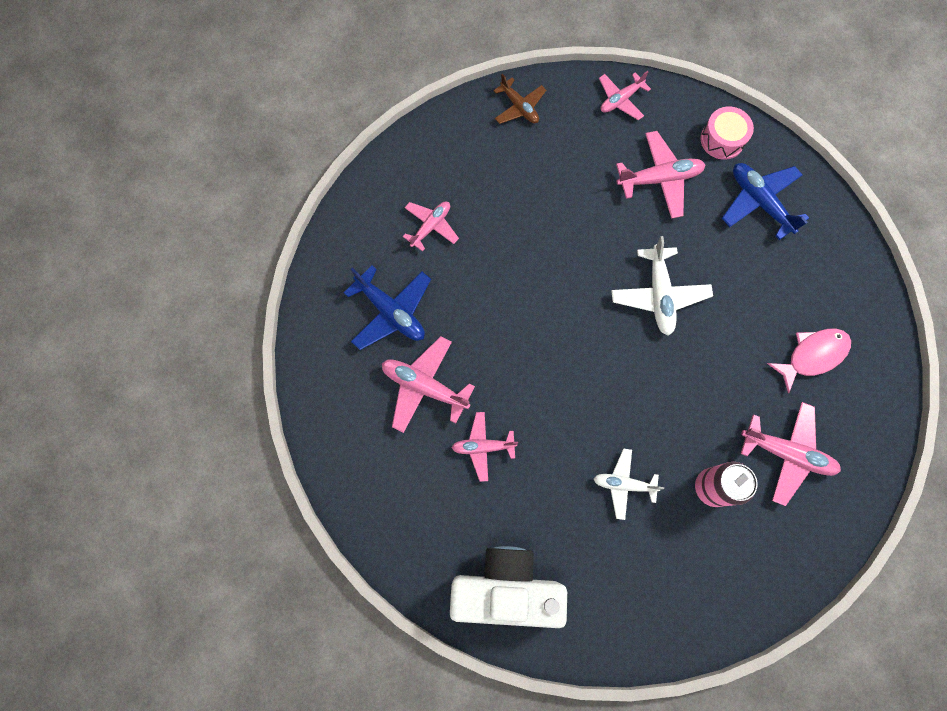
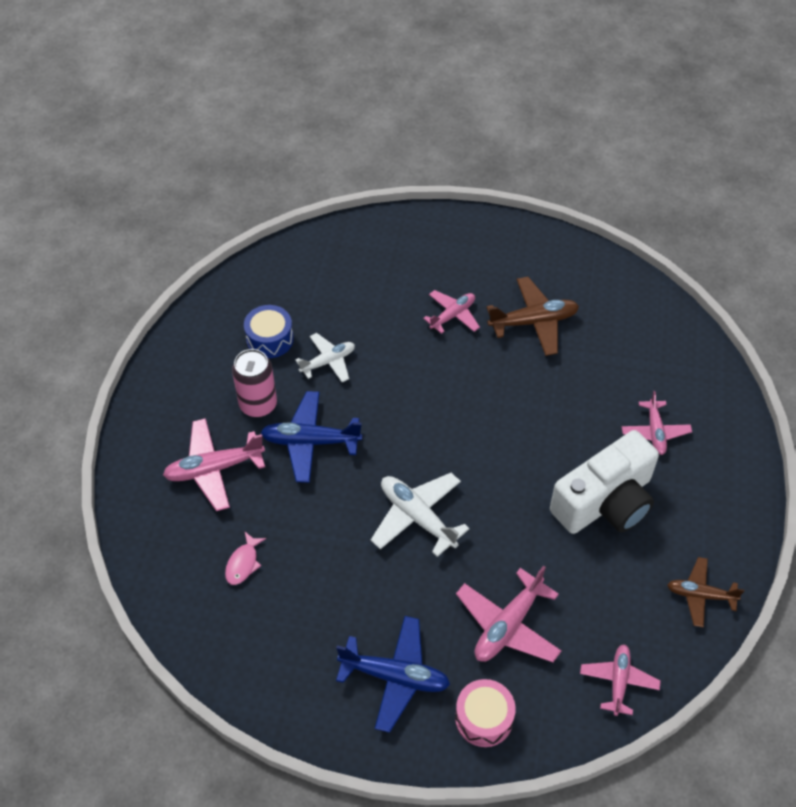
camera: 140 degrees right, 20 degrees down
blue plane [344,265,431,350] -> blue plane moved to [261,391,362,483]
pink plane [382,336,475,433] -> brown plane [487,277,579,356]
white camera [450,546,567,628] -> white camera moved to [550,430,659,534]
pink fish [767,329,851,393] -> pink fish [225,532,266,585], size x0.61
none -> blue drum [244,305,294,358]

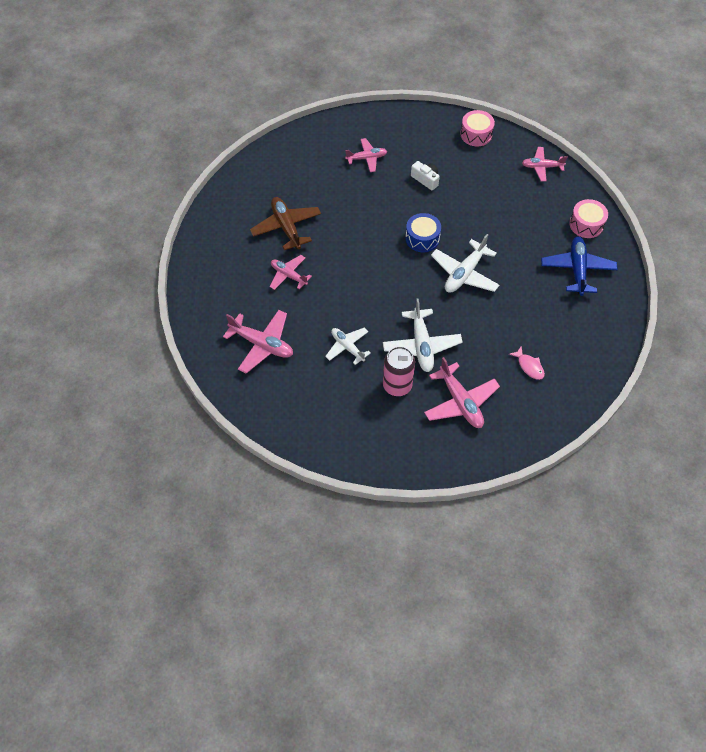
camera: 100 degrees left, 5 degrees up
pink fish [225,532,266,585] -> pink fish turned 45 degrees clockwise [509,346,545,380]
blue drum [244,305,294,358] -> blue drum moved to [405,213,441,252]
blue plane [261,391,362,483] -> white plane [383,299,463,372]
pink plane [456,566,561,662] -> pink plane moved to [223,310,293,374]
white camera [550,430,659,534] -> white camera [411,161,440,190], size x0.43
brown plane [667,557,744,627] -> pink drum [460,110,495,146]

